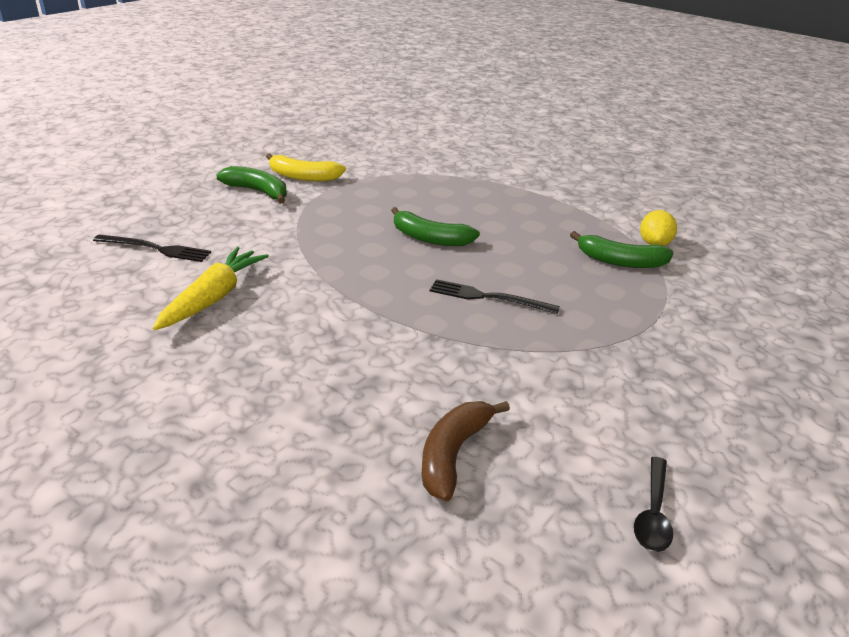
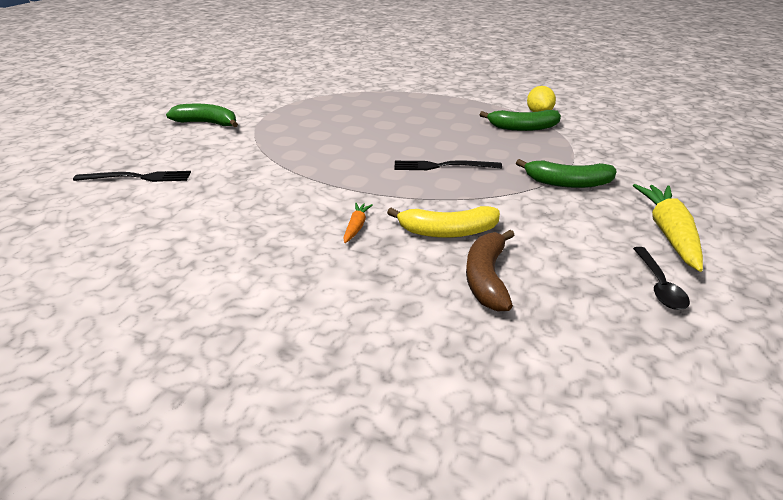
camera: 15 degrees left, 0 degrees up
yellow carrot [153,247,269,330] -> yellow carrot moved to [633,184,703,272]
yellow banana [266,153,346,181] -> yellow banana moved to [387,206,500,238]
green banana [391,207,480,246] -> green banana moved to [516,159,616,188]
none -> orange carrot [343,203,373,243]

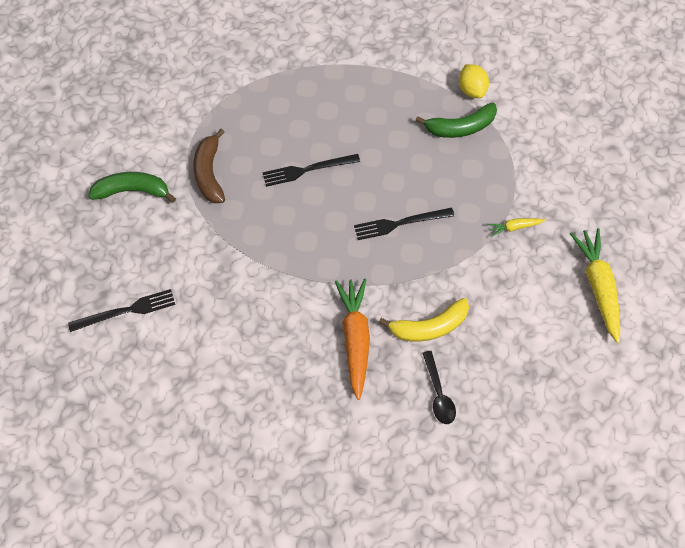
camera: 15 degrees left, 30 degrees up
orange carrot [343,203,373,243] -> orange carrot [335,279,370,400], size x2.06
brown banana [466,230,515,311] -> brown banana moved to [193,129,225,203]
green banana [516,159,616,188] -> yellow carrot [487,218,545,237]
black spoon [633,247,690,310] -> black spoon moved to [422,351,456,424]
none -> black fork [262,154,360,187]

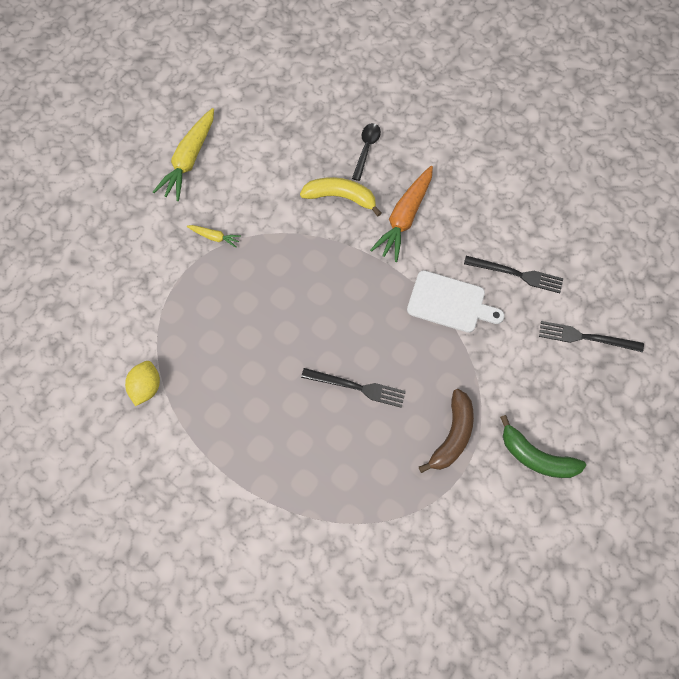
camera: 150 degrees left, 5 degrees up
black fork [354,207,454,240] -> black fork moved to [464,256,563,293]
green banana [415,102,497,138] -> none
none -> white cutting board [407,270,504,333]

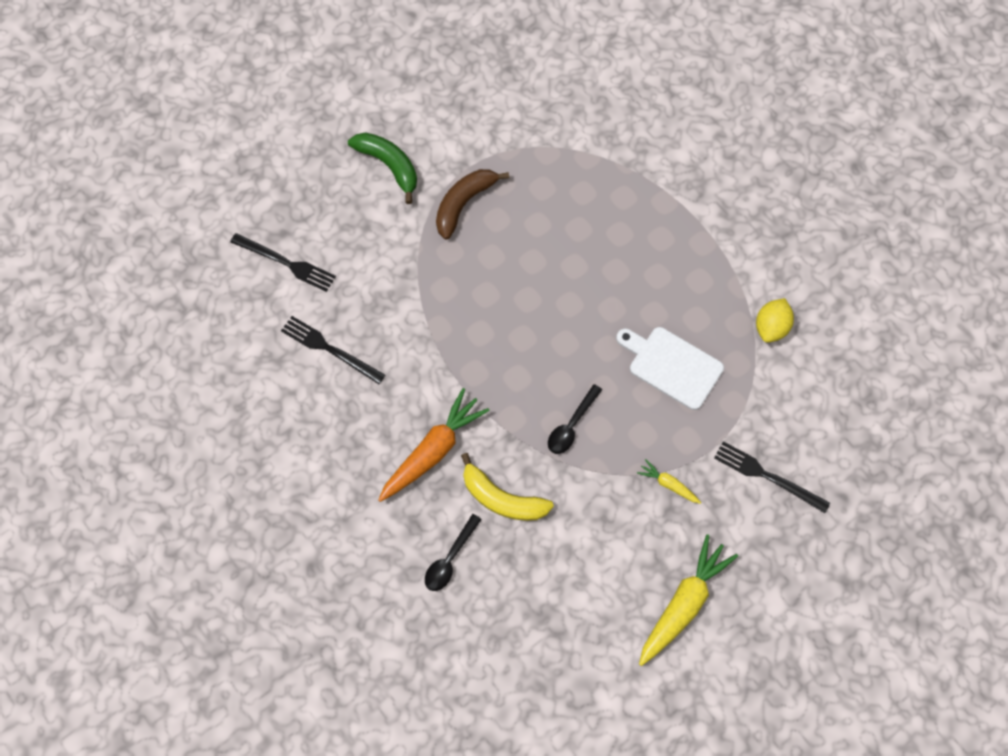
camera: 165 degrees left, 0 degrees up
black fork [301,368,406,408] -> black fork moved to [714,441,830,513]
white cutting board [407,270,504,333] -> white cutting board moved to [616,327,724,410]
none -> black spoon [548,384,602,454]

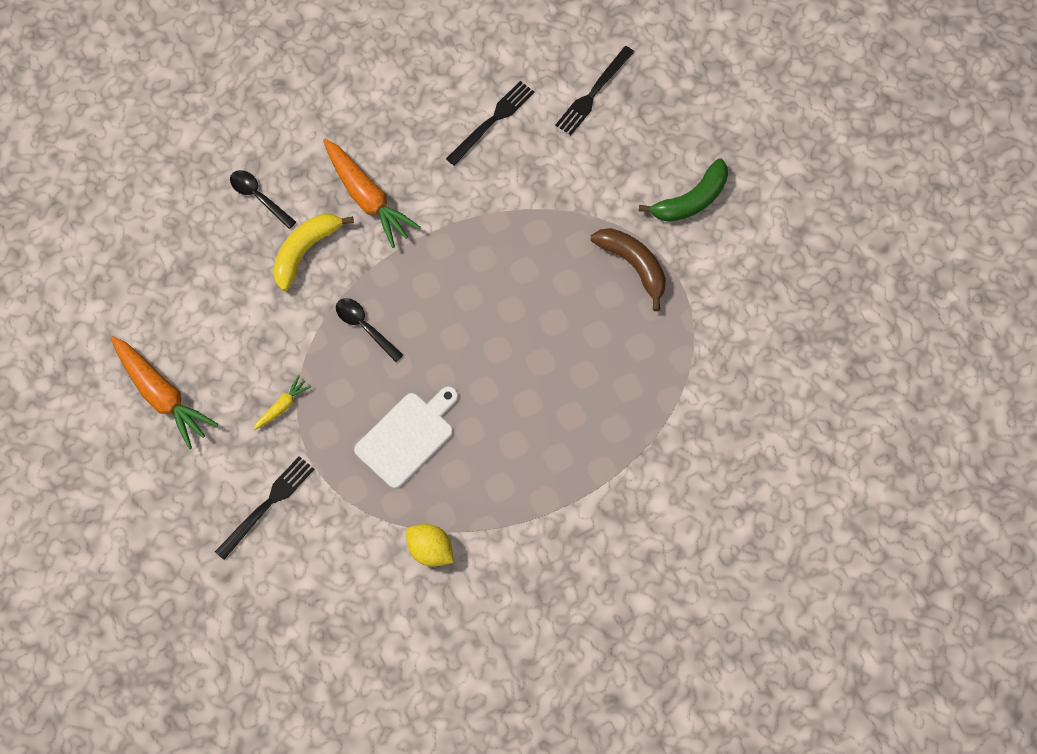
camera: 100 degrees right, 0 degrees up
yellow carrot [639,534,738,666] -> orange carrot [111,336,218,449]

